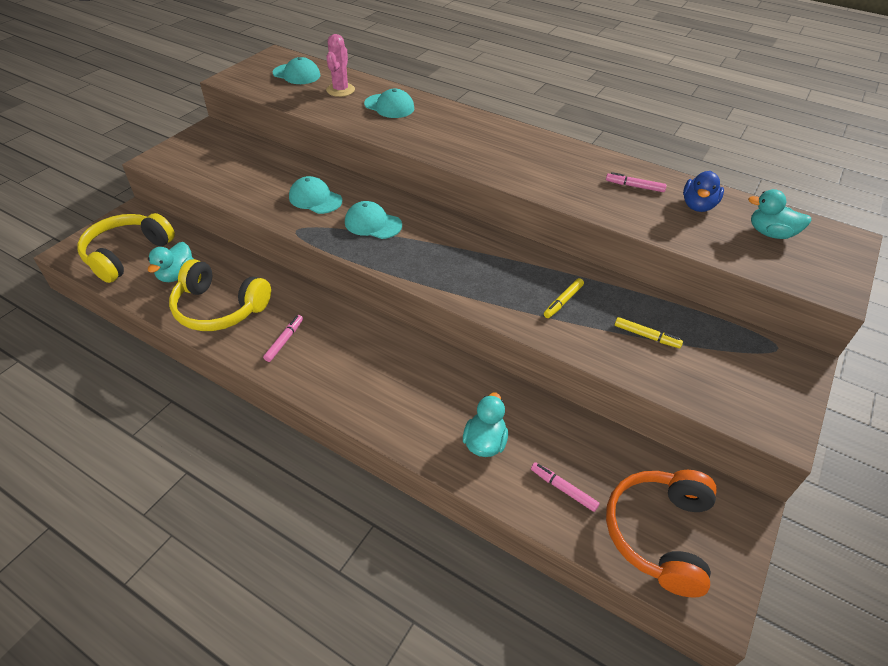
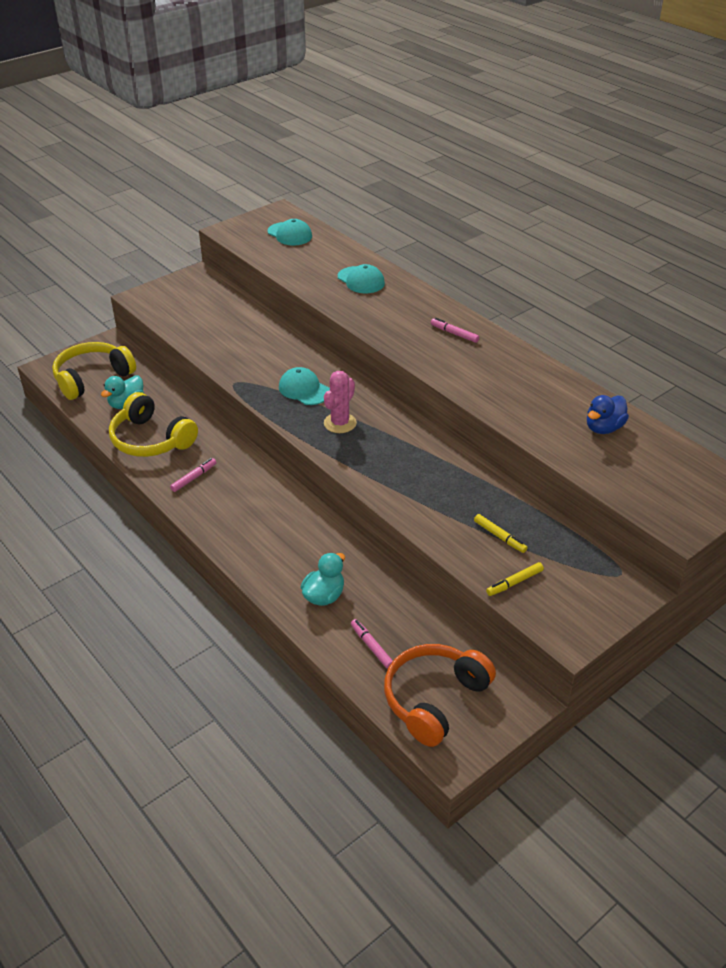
camera: 20 degrees right, 5 degrees down
turquoise cap [289,176,342,214] -> none
pink cactus [326,34,355,97] -> pink cactus moved to [324,371,357,433]
yellow marker [544,278,584,318] -> yellow marker moved to [486,562,544,596]
pink marker [606,172,667,192] -> pink marker moved to [431,318,479,343]
turquoise duck [748,189,811,239] -> none

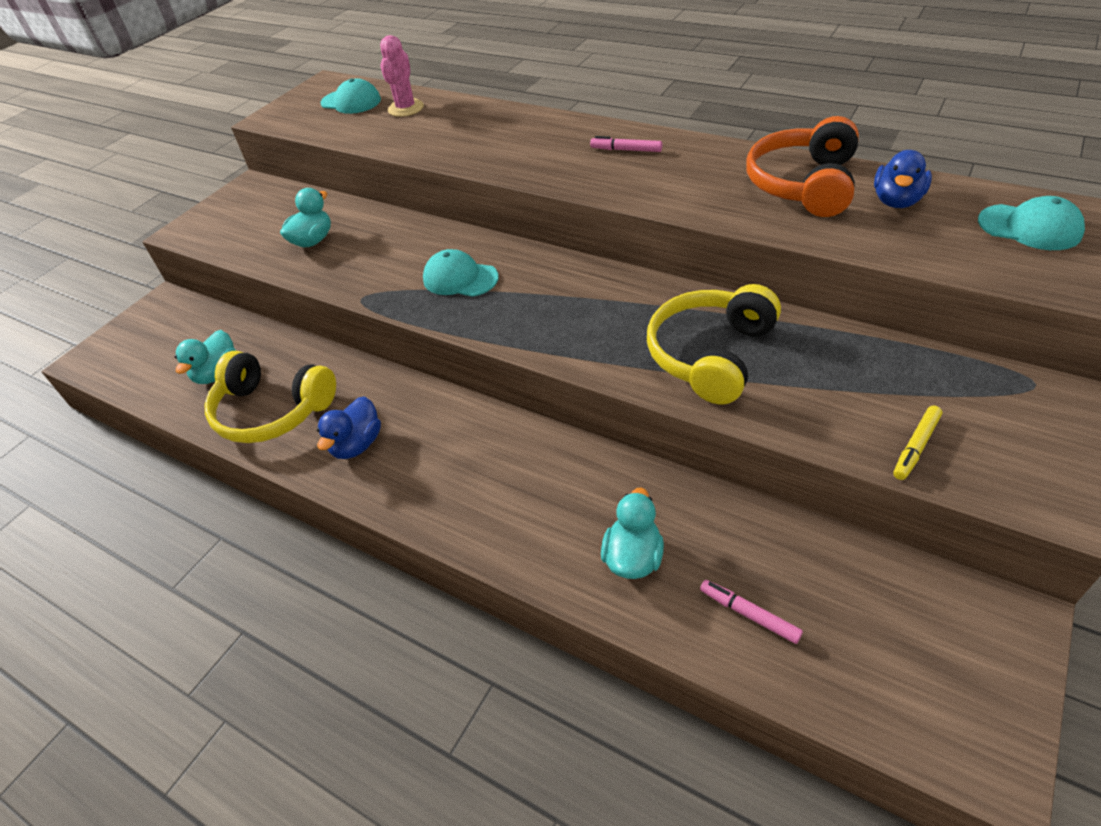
camera: 15 degrees left, 5 degrees up
yellow headphones [52,342,136,400] -> yellow headphones moved to [647,284,781,404]
pink marker [170,458,217,492] -> blue duck [317,396,381,459]
pink cactus [324,371,357,433] -> pink cactus moved to [380,35,424,117]
turquoise cap [338,264,385,293] -> turquoise cap moved to [978,196,1085,250]
orange headphones [384,644,496,747] -> orange headphones moved to [746,116,859,217]
yellow marker [474,514,527,553] -> none
none -> turquoise duck [280,188,331,247]

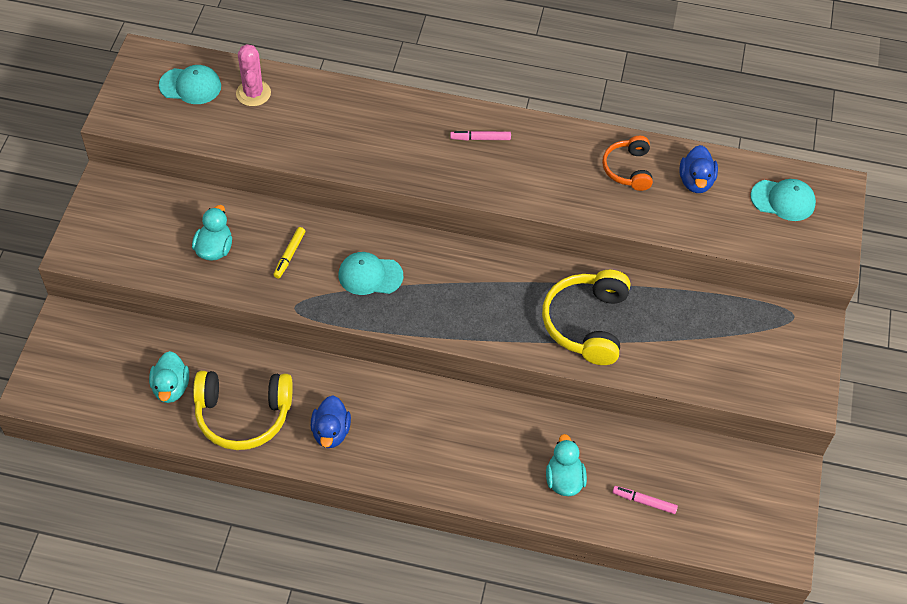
camera: 25 degrees left, 10 degrees up
orange headphones [746,116,859,217] -> orange headphones [602,136,653,191], size x0.61
yellow marker [893,406,942,480] -> yellow marker moved to [273,227,305,279]

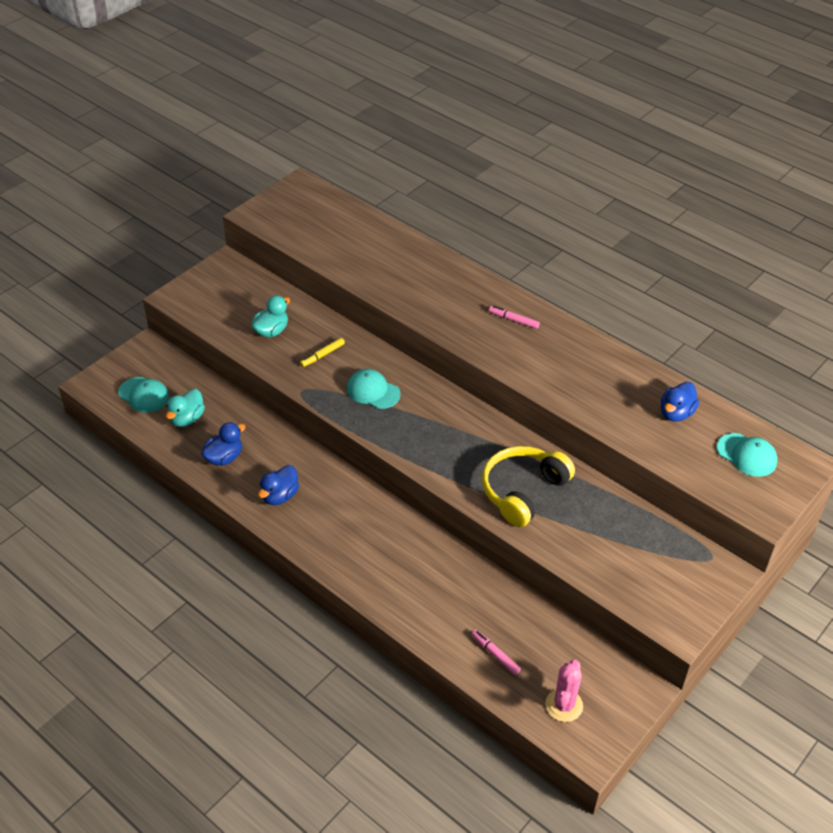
camera: 30 degrees right, 10 degrees down
turquoise cap [159,65,221,104] -> turquoise cap moved to [118,377,169,413]
yellow headphones [193,371,293,450] -> blue duck [201,422,246,466]
pink cactus [236,44,271,106] -> pink cactus moved to [545,660,583,722]
turquoise duck [546,434,587,496] -> none
orange headphones [602,136,653,191] -> none

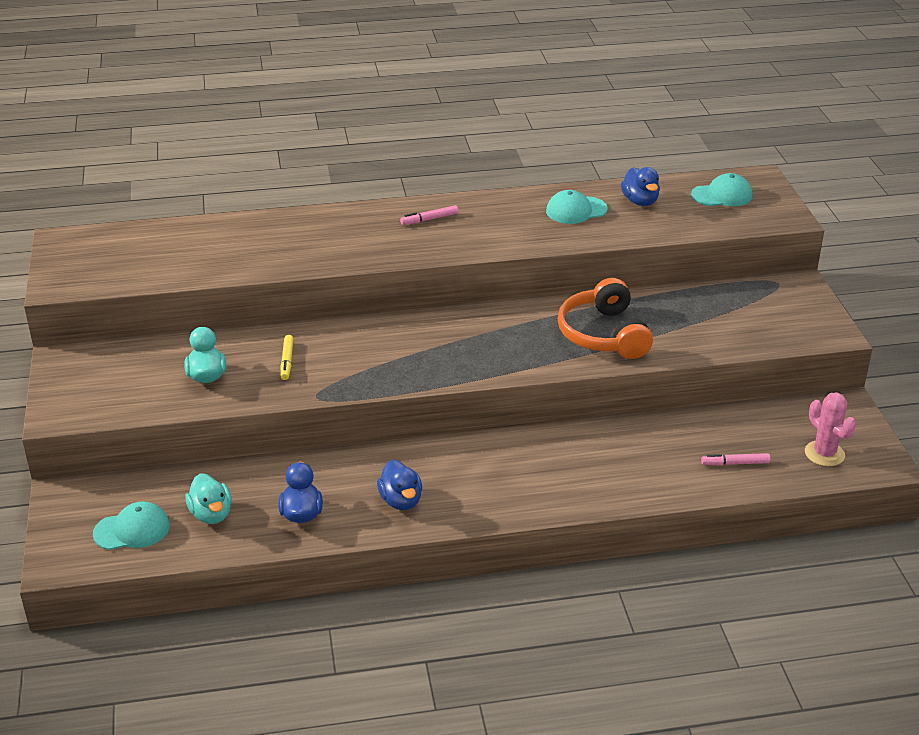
camera: 50 degrees left, 10 degrees down
turquoise cap [347,369,401,409] -> turquoise cap moved to [546,190,608,224]
yellow headphones [482,446,575,527] -> orange headphones [557,278,653,359]

